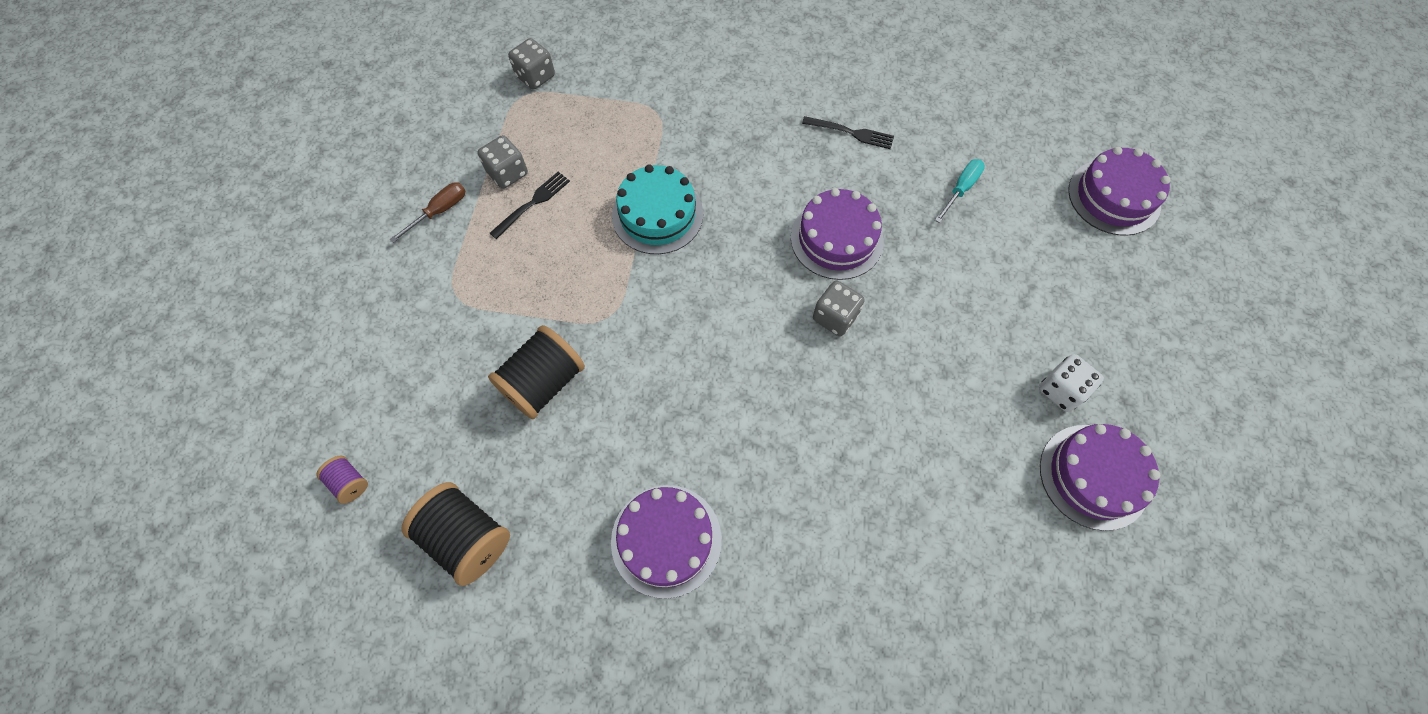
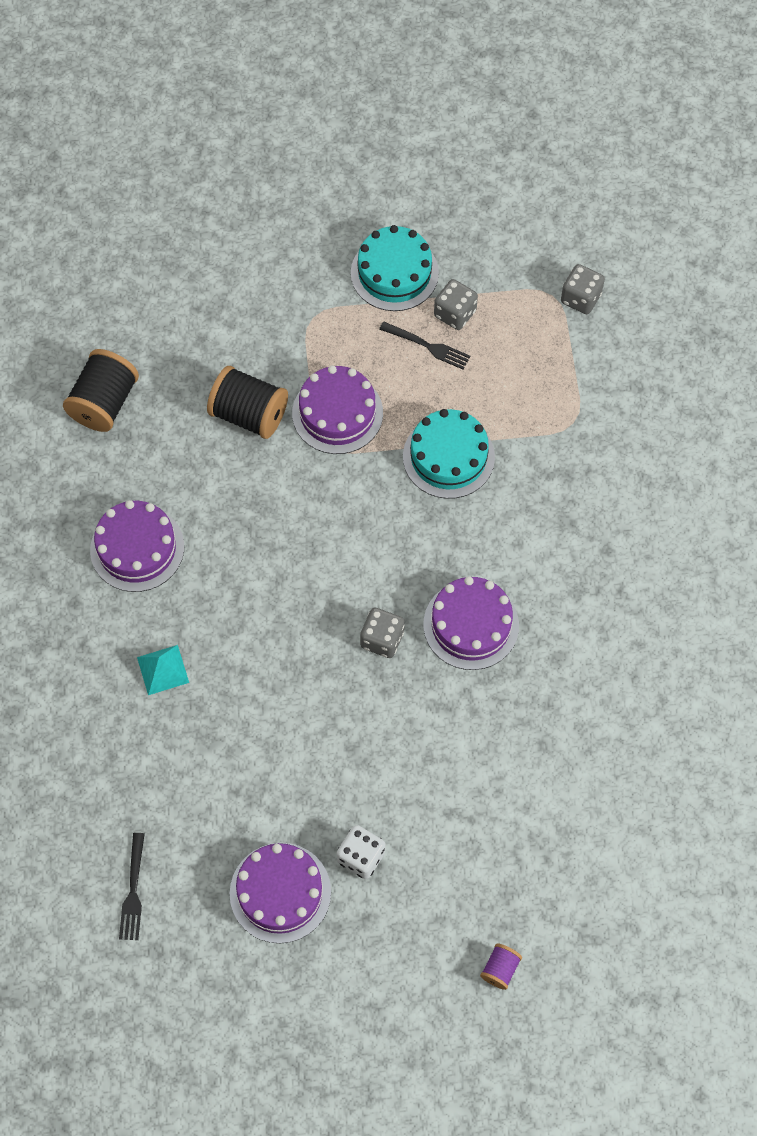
camera: 75 degrees right, 0 degrees up
purple spool [316,456,368,504] -> purple spool moved to [480,943,522,990]
brown screwdriver [389,183,465,243] -> turquoise cake [351,225,439,311]
black fork [802,116,894,149] -> black fork moved to [119,833,145,940]
turquoise screwdriver [935,159,985,223] -> none
purple cake [1068,147,1171,236] -> purple cake moved to [292,365,383,454]
none -> turquoise pyramid [137,645,189,695]

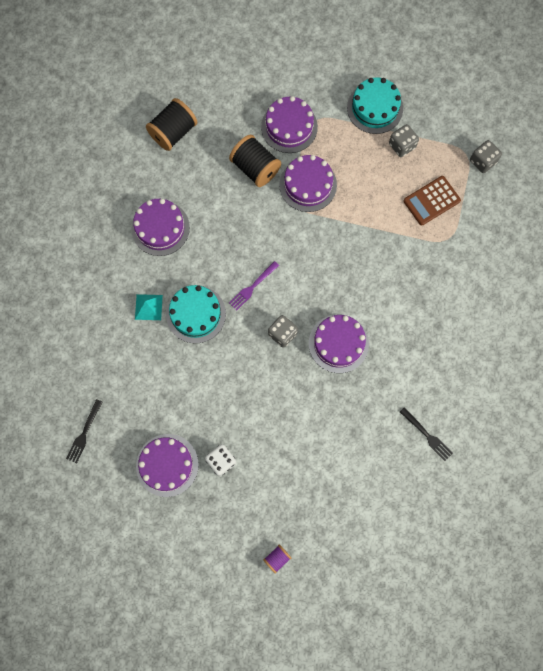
camera: 20 degrees right, 10 degrees up
black fork [379,321,471,369] -> black fork moved to [400,407,453,461]
turquoise cake [403,409,495,499] -> turquoise cake moved to [166,285,226,343]
none -> purple fork [229,261,279,311]
none -> purple cake [261,96,318,153]
none -> brown calculator [403,176,461,226]

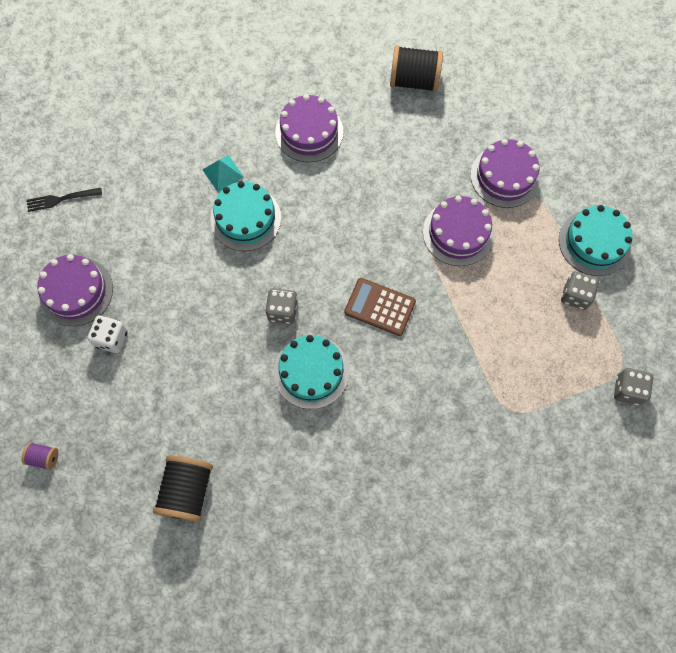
camera: 55 degrees right, 5 degrees down
black spool [229,135,281,187] -> black spool moved to [153,455,213,522]
purple fork [229,261,279,311] -> none
purple cake [309,314,369,373] -> turquoise cake [274,335,349,409]
black fork [400,407,453,461] -> none
brown calculator [403,176,461,226] -> brown calculator moved to [344,278,416,336]

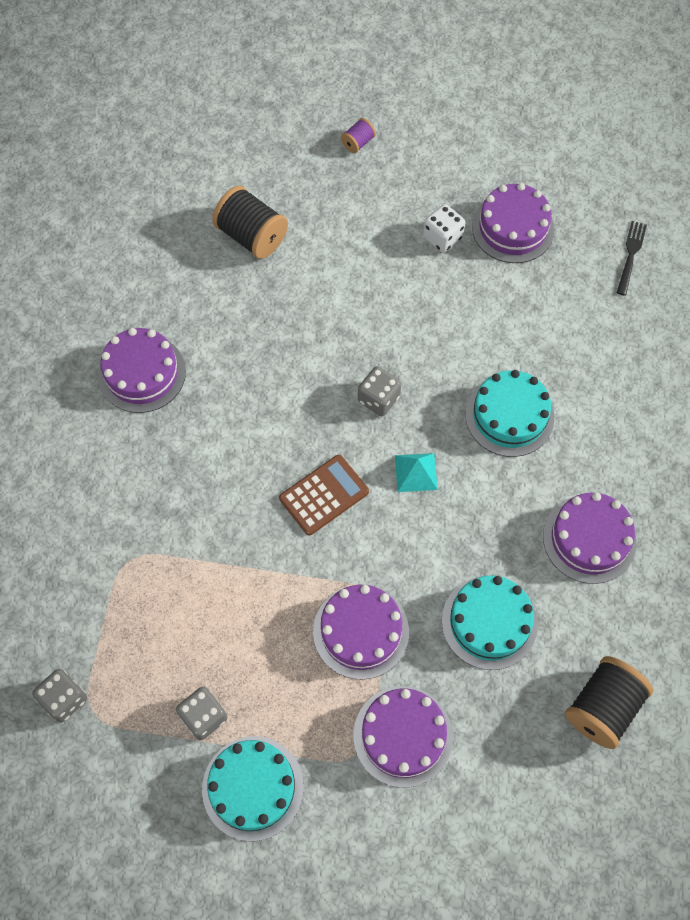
camera: 120 degrees right, 5 degrees down
turquoise pyramid [202,155,244,192] -> turquoise pyramid moved to [395,453,438,492]
turquoise cake [274,335,349,409] -> turquoise cake moved to [442,575,538,670]
none -> purple cake [98,328,186,413]

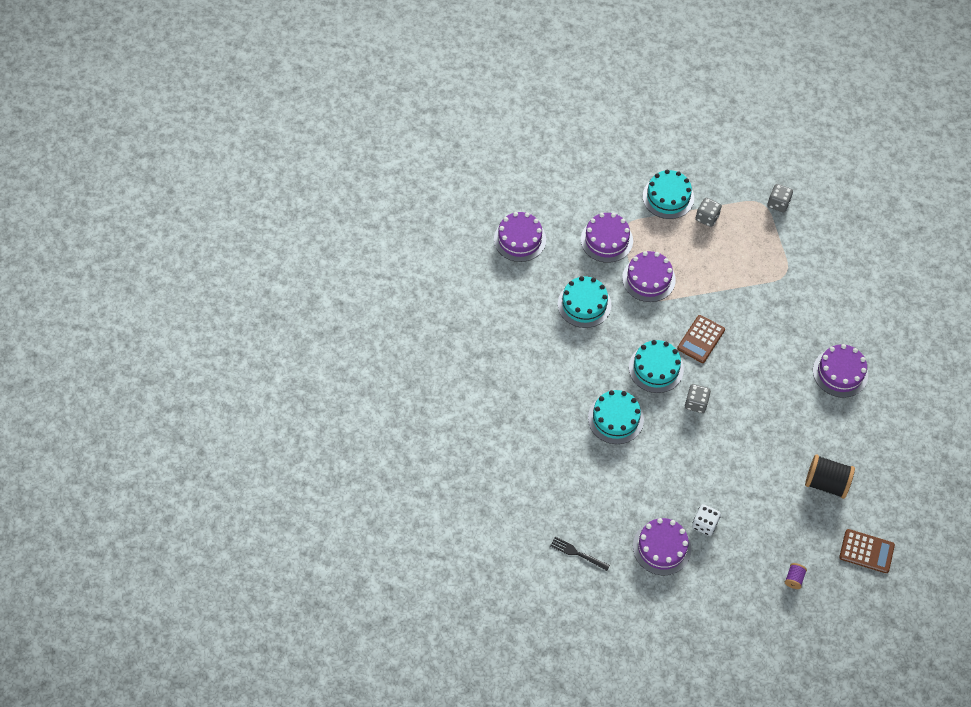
camera: 160 degrees right, 5 degrees down
turquoise pyramid [395,453,438,492] -> turquoise cake [629,340,684,393]
purple cake [543,492,636,584] -> purple cake moved to [494,212,546,262]
black spool [565,656,653,749] -> none
black fork [617,221,647,296] -> black fork turned 120 degrees clockwise [550,537,610,571]
none -> brown calculator [839,529,895,573]

